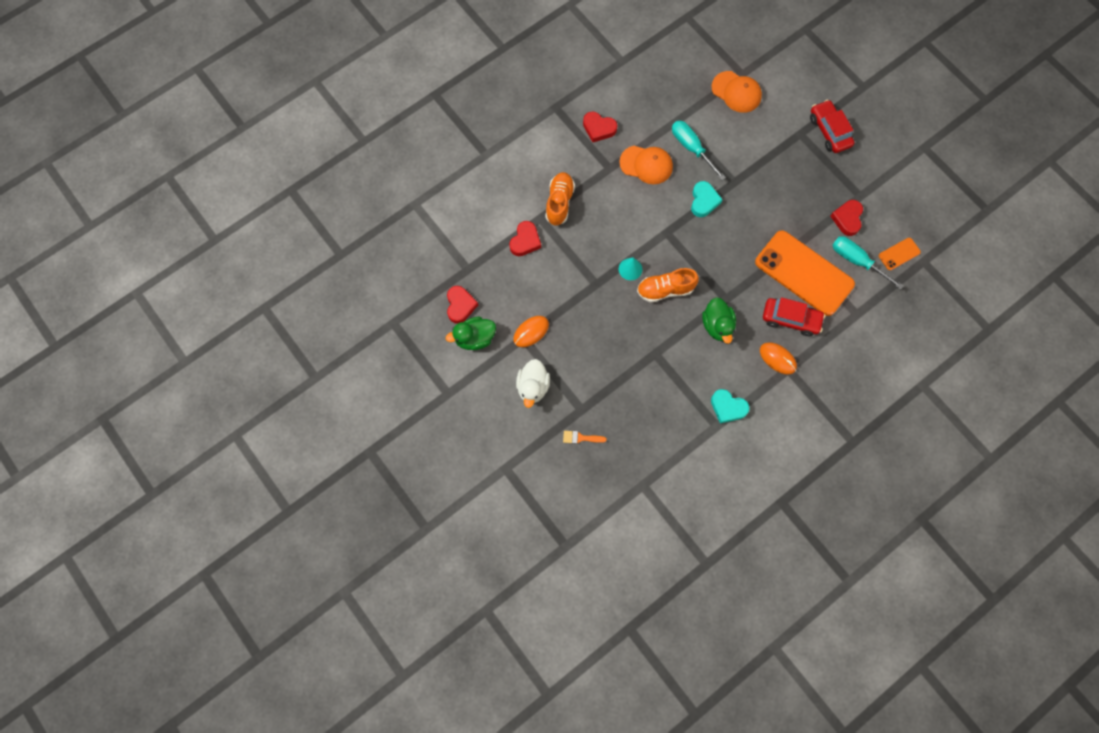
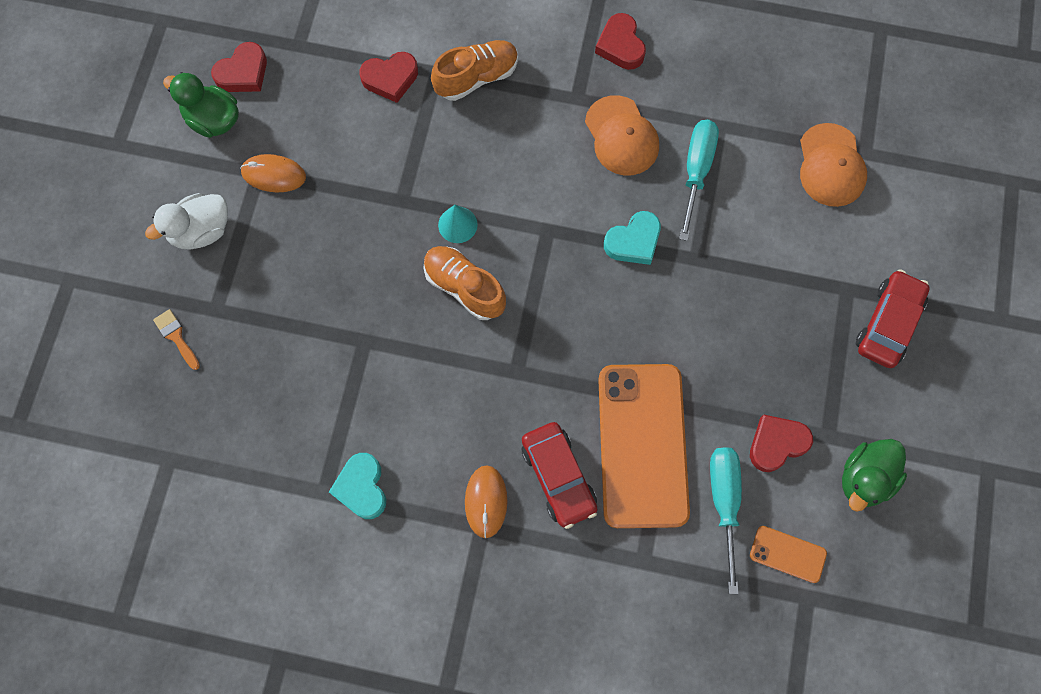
camera: 50 degrees right, 0 degrees up
green duck [702,297,736,344] -> green duck moved to [842,439,907,512]

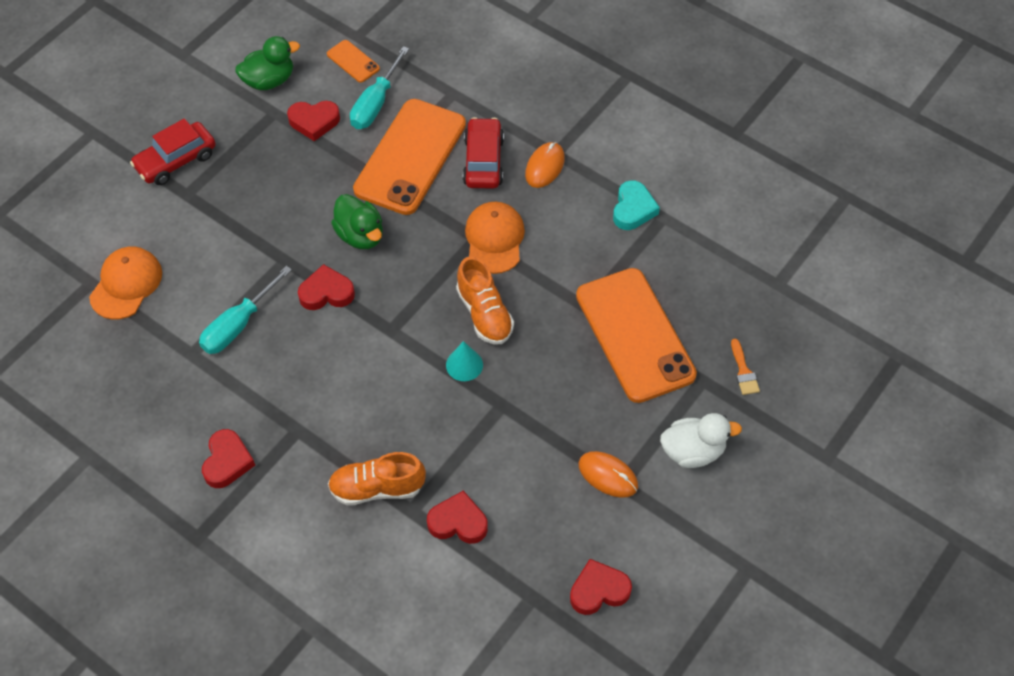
camera: 155 degrees left, 15 degrees down
green duck [163,72,239,138] -> green duck moved to [331,194,383,249]
orange cap [585,95,659,176] -> orange cap moved to [465,202,525,274]
turquoise heart [604,211,661,265] -> red heart [298,264,355,310]
none -> orange phone [576,268,697,403]

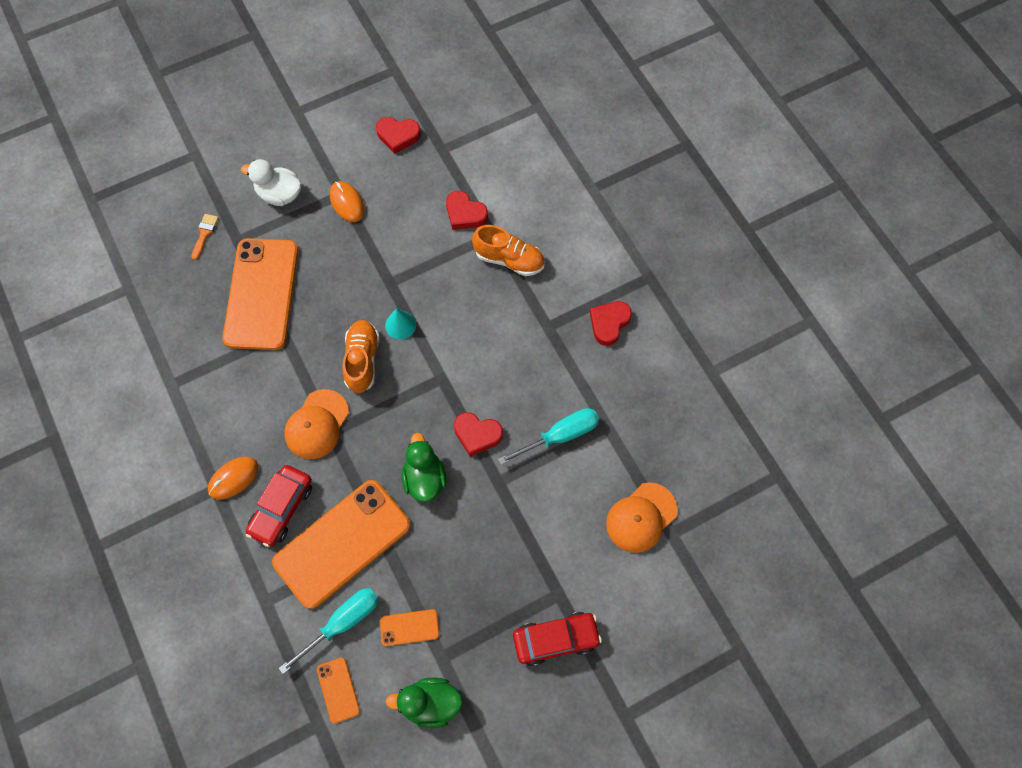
camera: 155 degrees left, 10 degrees up
red heart [287,101,340,141] -> orange phone [380,609,439,646]
turquoise heart [613,180,660,230] -> none

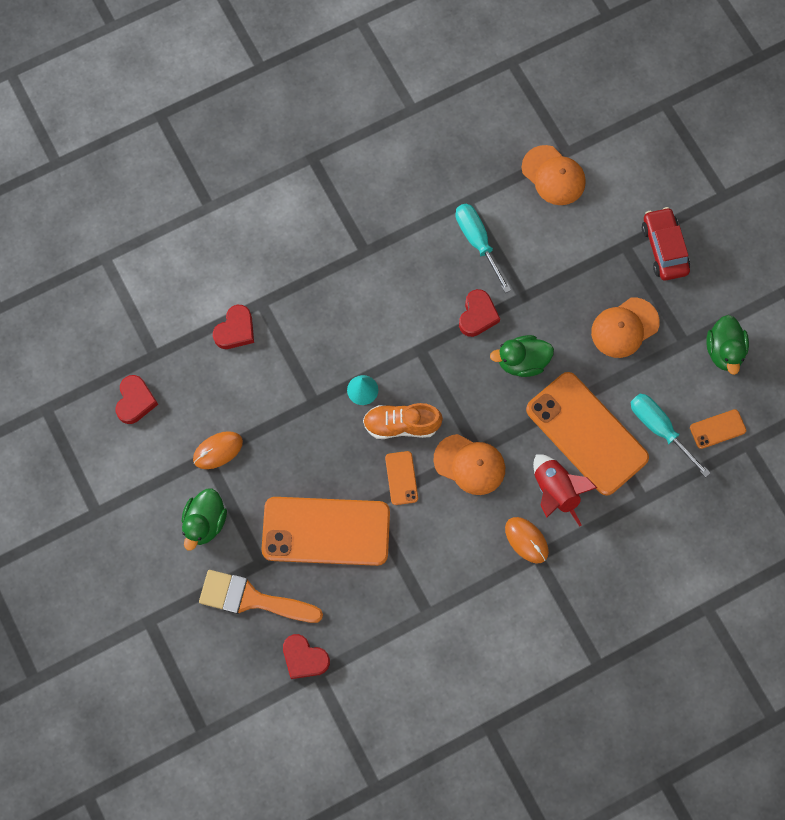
camera: 90 degrees left, 5 degrees up
orange brush [191,214,218,260] -> orange brush [199,570,323,623], size x2.21
white duck [241,159,302,206] -> green duck [182,489,227,551]
red car [246,465,312,547] -> red rocket [533,454,597,527]
orange phone [380,609,439,646] -> orange phone moved to [385,451,418,505]
orange shoe [472,225,545,276] -> none
red heart [590,301,632,346] -> red heart moved to [283,634,330,679]
none -> orange cap [591,297,660,358]

